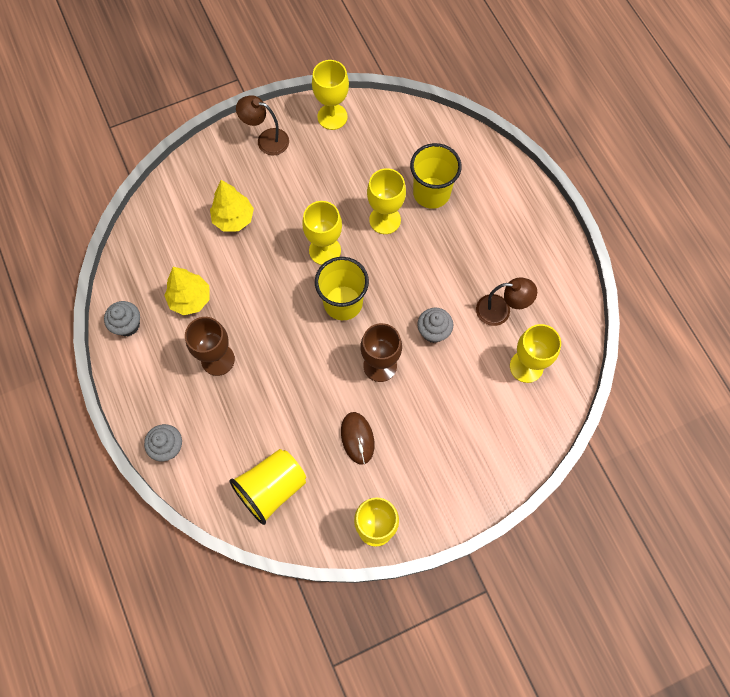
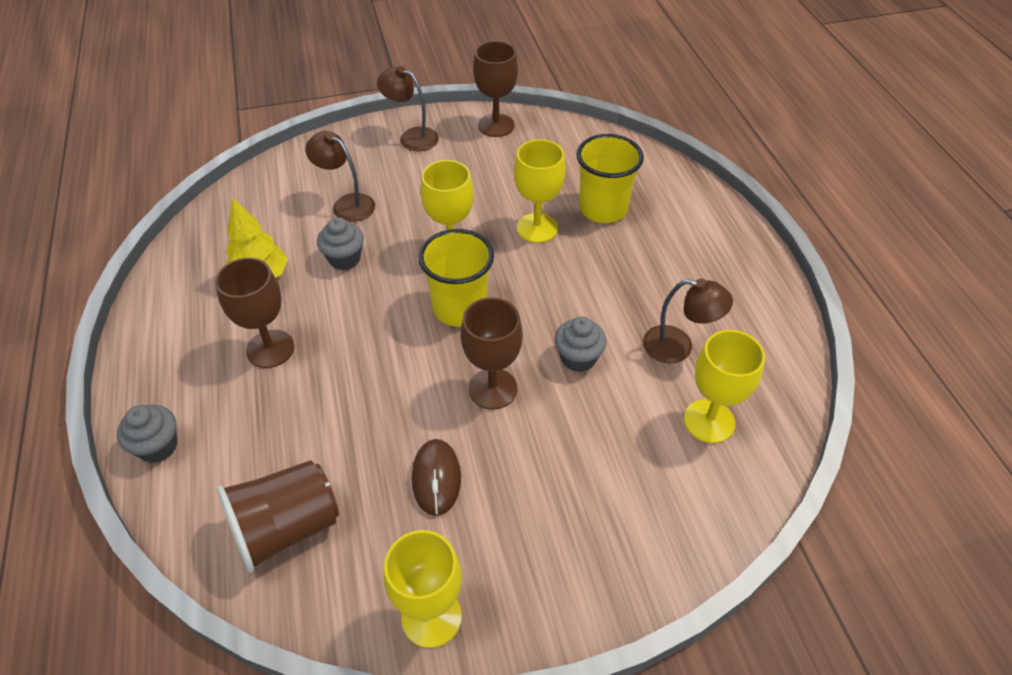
camera: 10 degrees right, 20 degrees down
grey cupcake [104,301,140,336] -> grey cupcake moved to [317,217,364,270]
yellow tree [210,180,254,232] -> brown lamp [305,131,375,222]
yellow cup [229,449,306,525] -> brown cup [217,460,339,573]
yellow goblet [312,60,349,130] -> brown goblet [473,41,518,137]

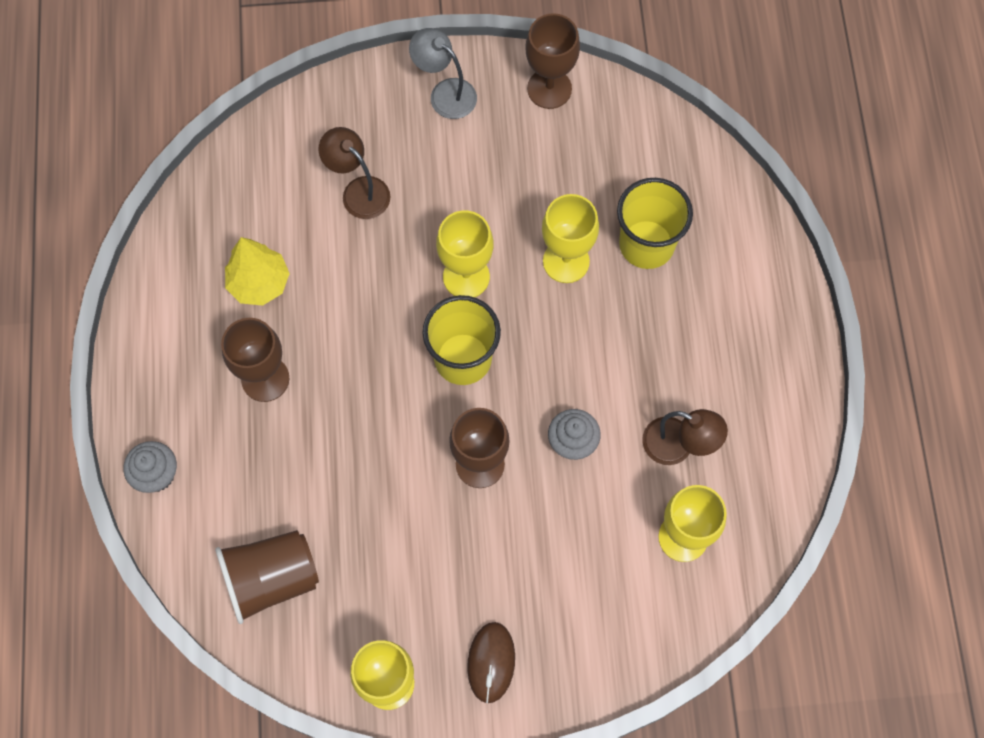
camera: 10 degrees right, 20 degrees up
grey cupcake [317,217,364,270] -> none
brown lamp [377,66,439,151] -> grey lamp [409,28,477,119]
brown mouse [412,439,461,516] -> brown mouse moved to [467,622,515,703]

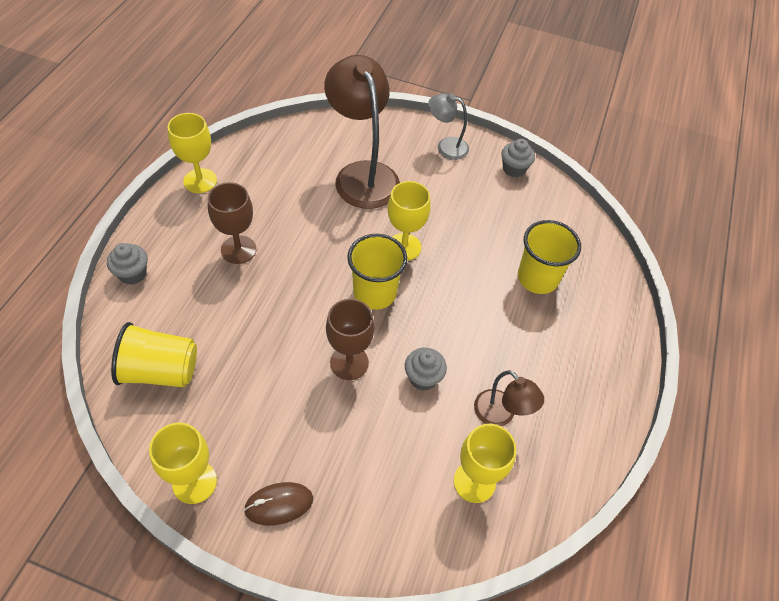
camera: 20 degrees right, 15 degrees down
brown cup [215,530,319,624] -> yellow cup [111,322,197,387]
yellow tree [225,237,290,306] -> none
brown lamp [319,127,391,219] -> brown lamp [324,55,400,209], size x1.93
grey lamp [409,28,477,119] -> grey lamp turned 45 degrees counterclockwise [428,93,469,160]
brown mouse [467,622,515,703] -> brown mouse turned 45 degrees clockwise [244,482,313,525]
brown goblet [525,13,580,109] -> grey cupcake [501,139,535,177]
yellow goblet [542,194,599,283] -> yellow goblet moved to [168,113,217,193]

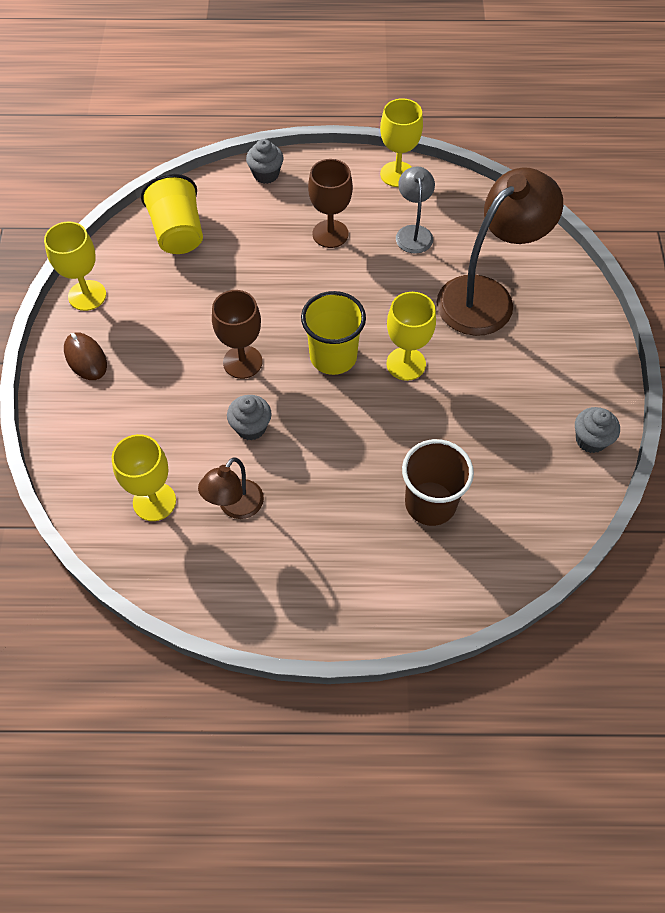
camera: 75 degrees right, 5 degrees up
grey lamp [428,93,469,160] -> grey lamp moved to [396,167,435,254]
yellow cup [518,220,581,294] -> brown cup [402,439,474,526]

